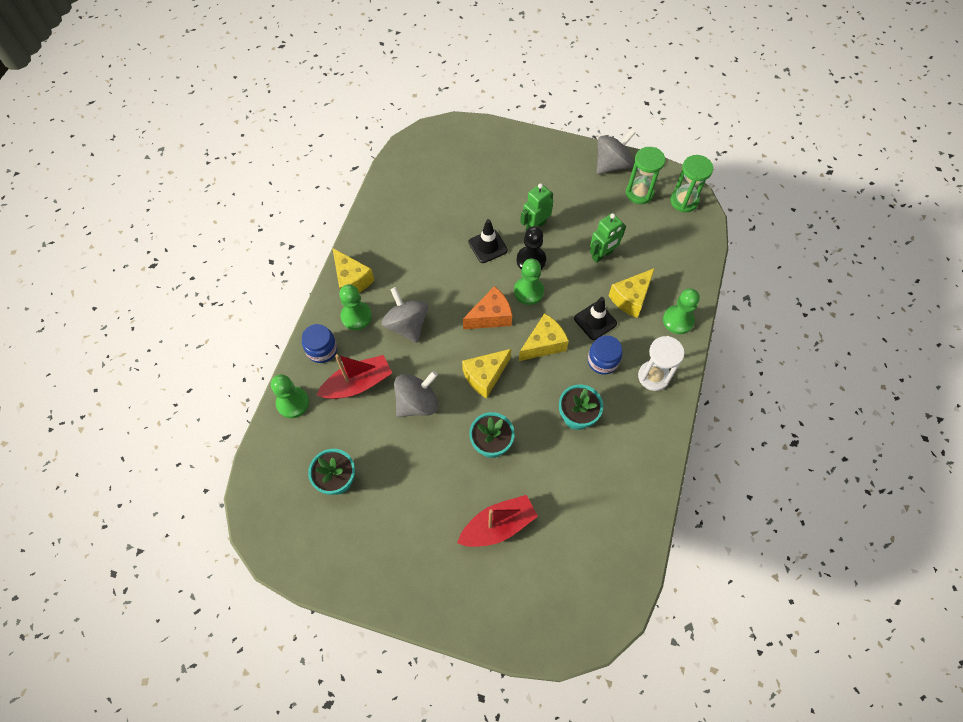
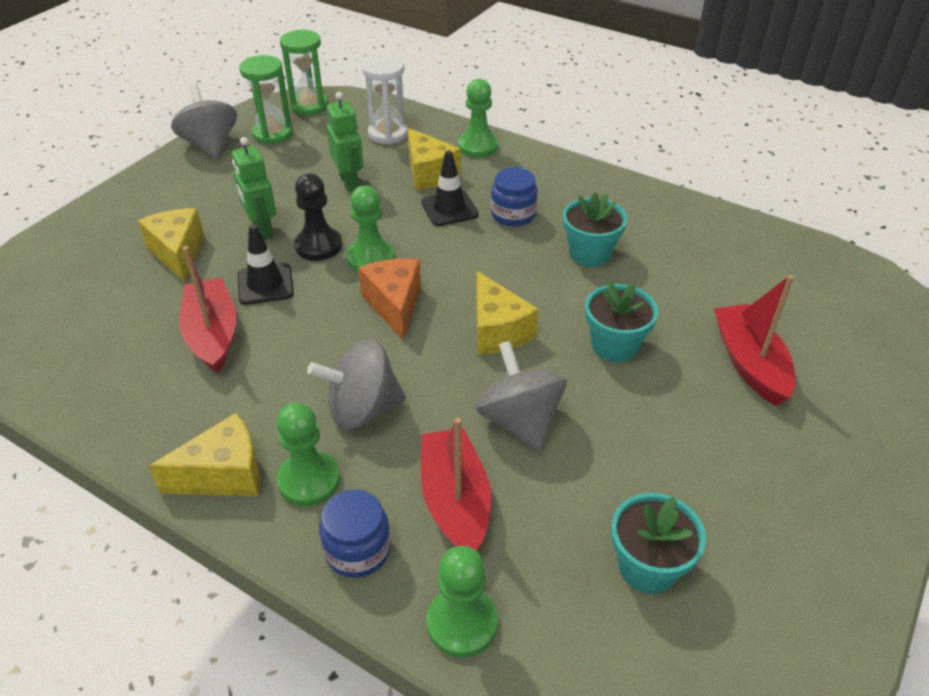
camera: 75 degrees left, 20 degrees down
yellow cheese [519,313,569,361] -> yellow cheese moved to [138,208,204,282]
white hourglass [638,336,685,391] -> white hourglass moved to [362,55,408,145]
none -> red boat [179,246,236,374]

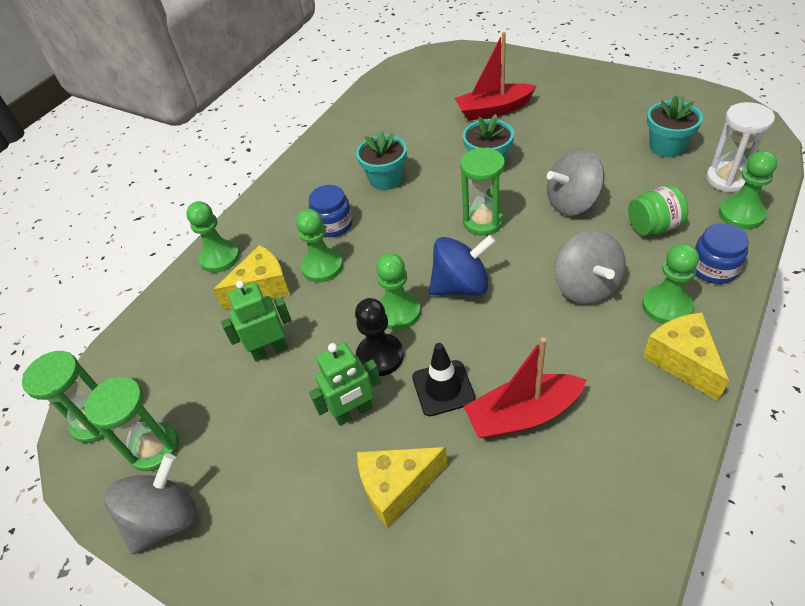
camera: 85 degrees left, 5 degrees up
grey spinning top [171,84,237,159] -> grey spinning top turned 150 degrees clockwise [104,454,197,554]
orange cheese [358,258,421,340] -> blue spinning top [429,235,496,296]
white hourglass [362,55,408,145] -> white hourglass moved to [706,102,775,192]
black traffic cone [421,151,479,226] -> green pawn [296,209,343,283]
red boat [421,418,491,550] -> green jar [628,185,688,236]
yellow cheese [476,271,539,355] -> green hourglass [460,147,505,235]

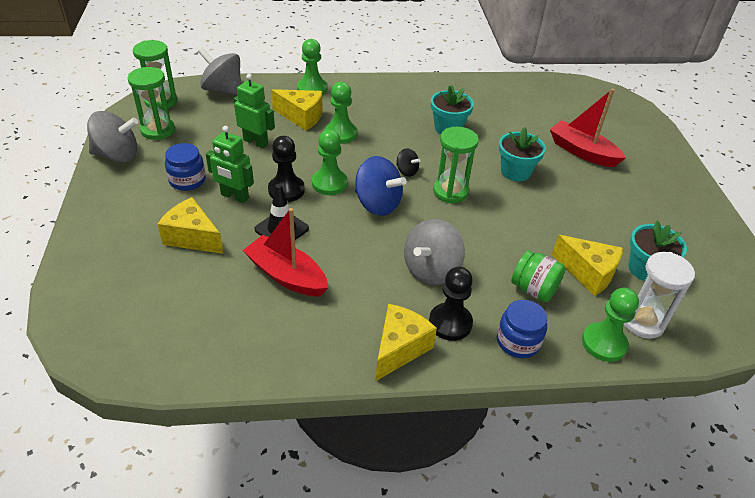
camera: 45 degrees right, 5 degrees down
blue jar [309,185,353,237] -> blue jar moved to [165,143,206,191]
grey spinning top [547,149,604,216] -> grey spinning top moved to [198,48,241,96]
green pawn [642,243,699,324] -> black pawn [429,267,473,341]
none -> black spinning top [396,148,421,177]
none -> yellow cheese [552,235,623,296]

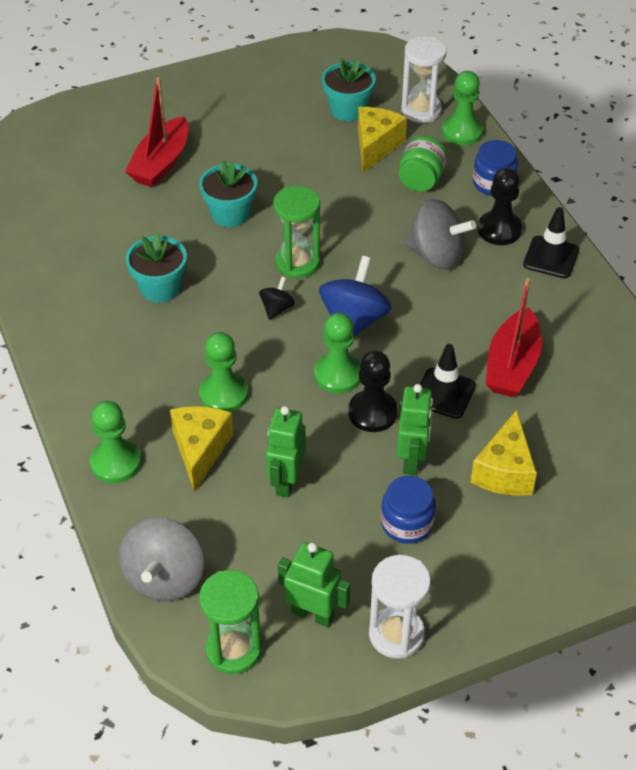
camera: 105 degrees left, 5 degrees up
grey spinning top [87,111,138,162] -> white hourglass [369,555,431,659]
green hourglass [128,67,175,140] -> green robot [278,542,350,627]
yellow cheese [376,304,437,381] -> black traffic cone [523,207,579,278]

